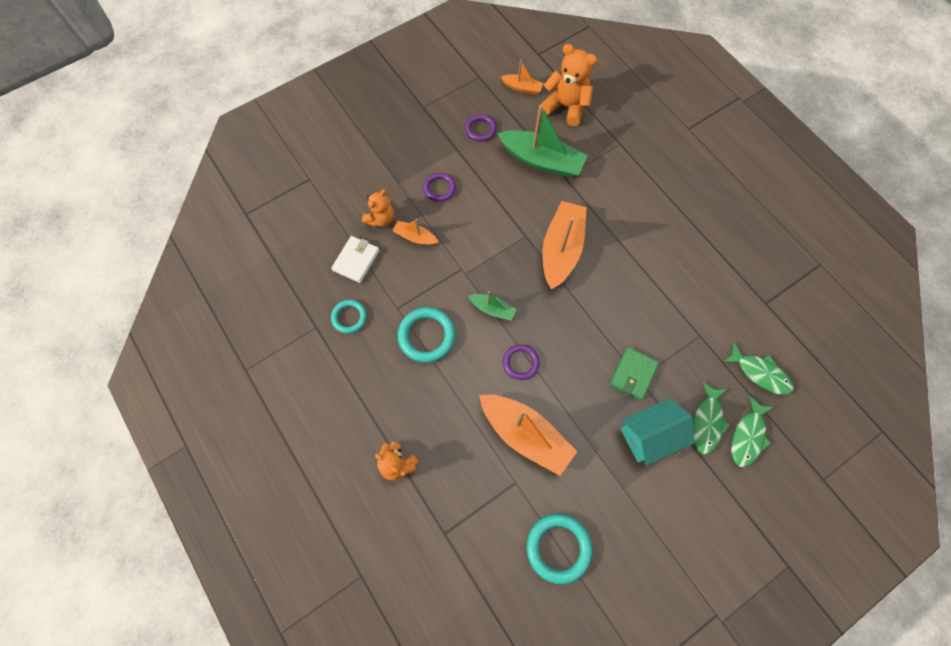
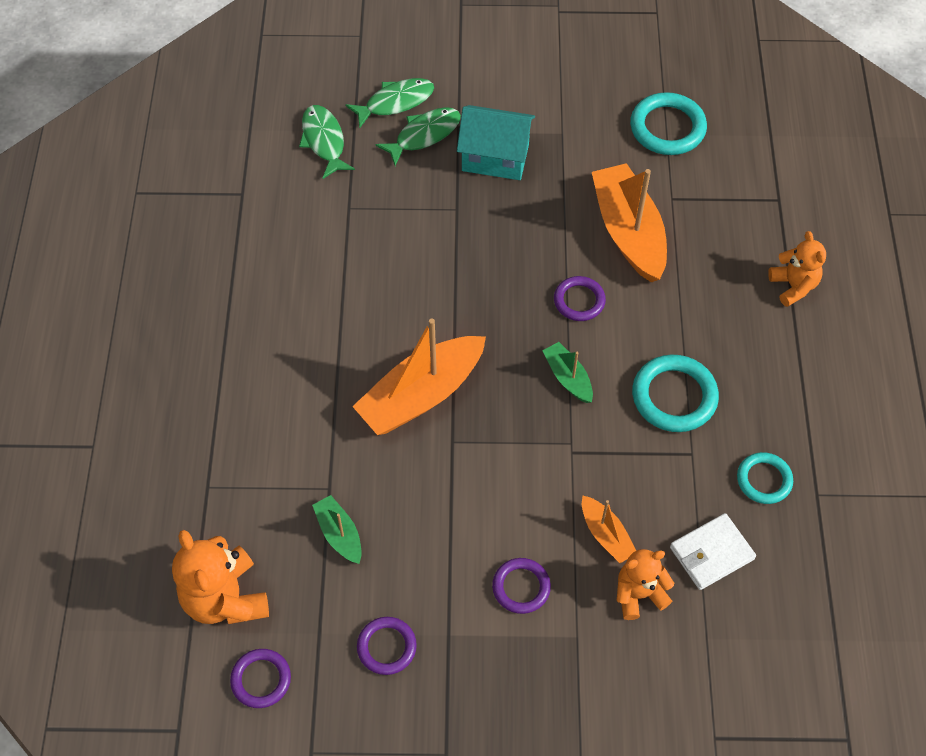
camera: 145 degrees left, 10 degrees down
green boat [497,105,587,178] -> green boat [312,495,362,564], size x0.50
orange boat [501,60,543,95] -> purple ring [230,649,291,708]
green wallet [610,347,659,401] -> none

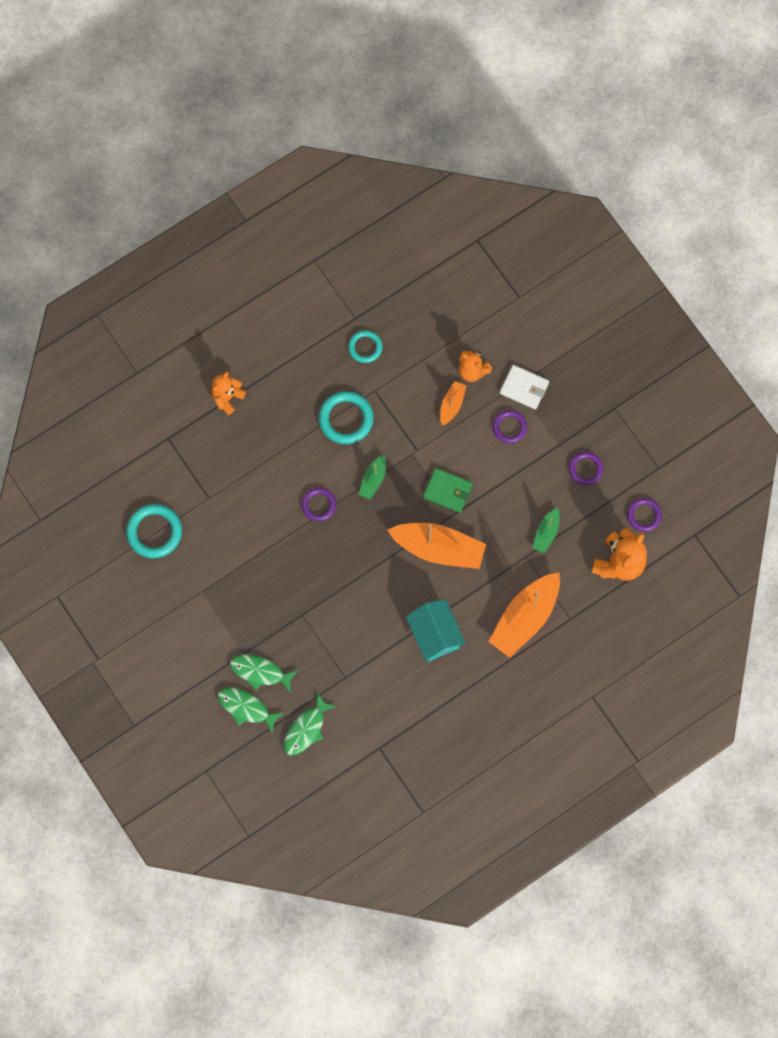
camera: 125 degrees left, 15 degrees up
turquoise house [457,105,535,180] -> turquoise house moved to [406,599,466,661]
orange boat [592,163,667,282] -> orange boat moved to [488,573,560,658]
white wallet [670,513,756,590] -> white wallet moved to [500,365,549,410]
none -> green wallet [423,468,473,513]

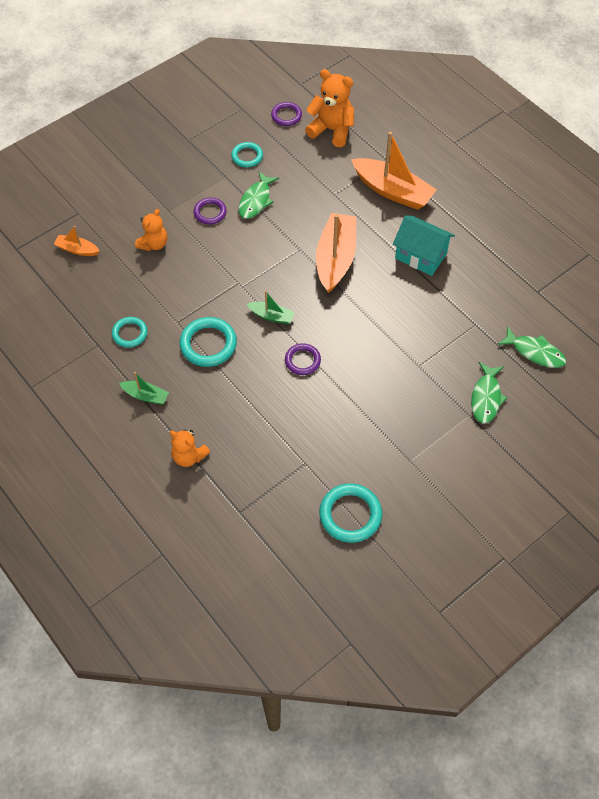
camera: 95 degrees left, 15 degrees down
green fish [218,688,284,734] -> green fish moved to [239,172,279,219]
turquoise house [406,599,466,661] -> turquoise house turned 60 degrees clockwise [393,215,455,276]
green wallet [423,468,473,513] -> none
orange boat [440,381,466,426] -> orange boat moved to [54,226,99,256]
white wallet [500,365,549,410] -> none
green boat [533,508,560,553] -> green boat moved to [119,372,169,405]
purple ring [569,452,603,485] -> turquoise ring [231,142,263,167]

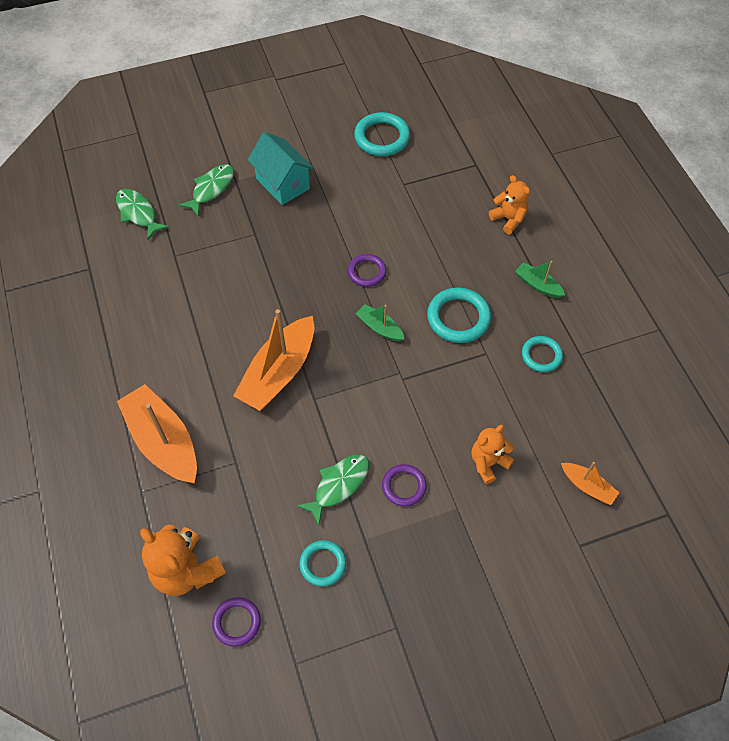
camera: 160 degrees left, 0 degrees up
turquoise house [393,215,455,276] -> turquoise house moved to [247,132,314,205]

